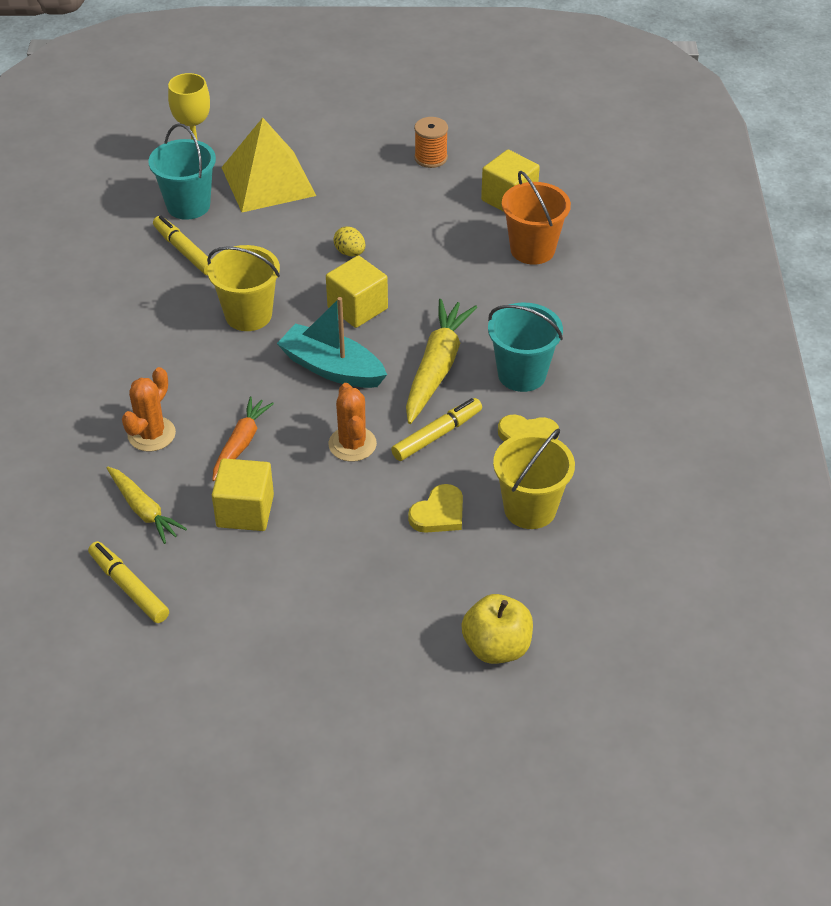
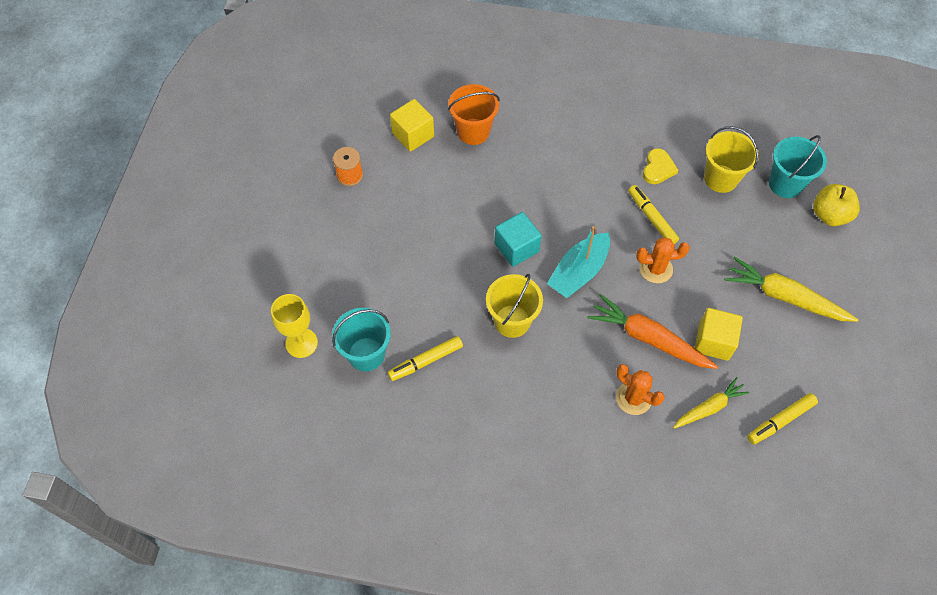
camera: 80 degrees left, 15 degrees up
orange carrot [212,397,274,481] -> orange carrot [587,294,718,369], size x1.60
yellow pyramid [221,118,316,212] -> none
yellow cube [326,256,388,328] -> turquoise cube [495,212,542,267]
yellow egg [333,226,365,256] -> none
yellow carrot [406,299,477,424] -> yellow carrot moved to [725,257,859,322]
yellow heart [408,484,463,533] -> none
turquoise bucket [488,302,563,392] -> turquoise bucket moved to [769,135,827,198]

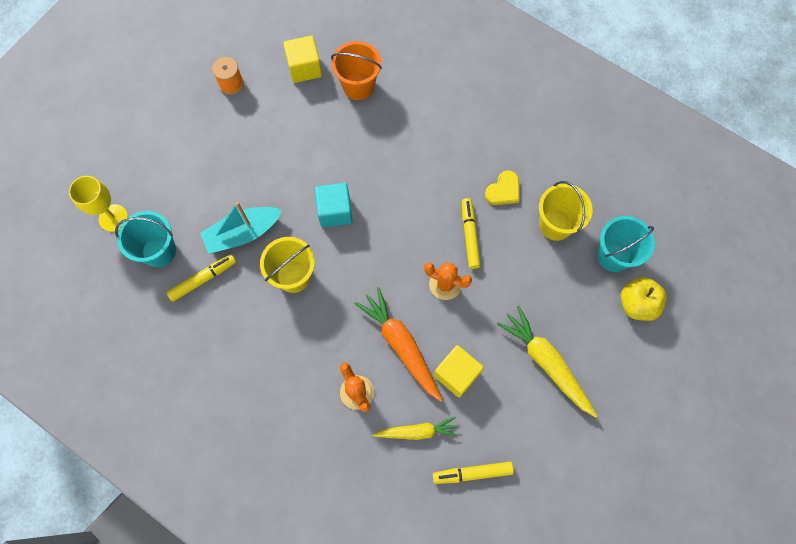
camera: 25 degrees right, 10 degrees up
yellow marker [388,336,463,381] -> yellow marker turned 150 degrees clockwise [166,254,236,302]
turquoise boat [547,226,610,298] -> turquoise boat moved to [200,202,282,254]

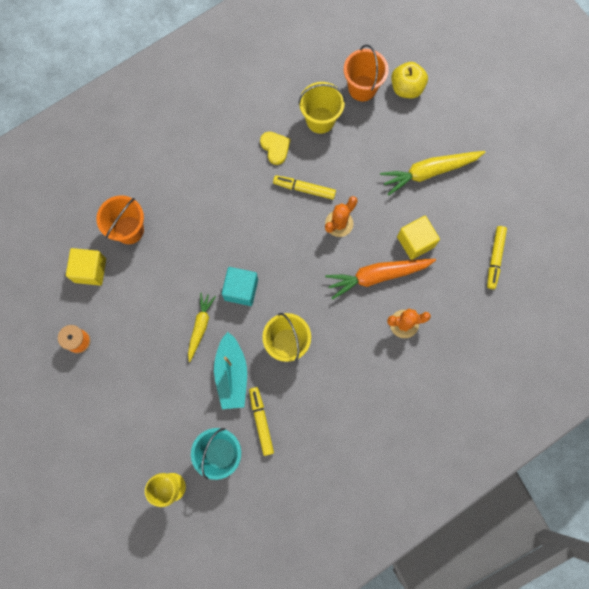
camera: 70 degrees left, 5 degrees up
yellow carrot [373,417,458,440] -> yellow carrot moved to [188,293,216,362]
turquoise bucket [597,216,655,272] -> orange bucket [344,45,389,101]

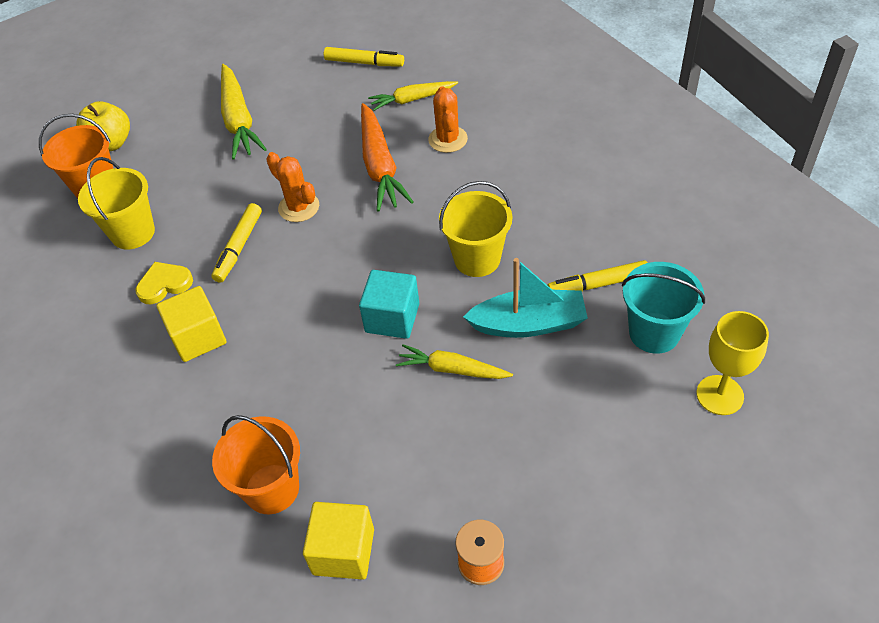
camera: 85 degrees left, 25 degrees down
yellow cube [397,216,440,260] -> yellow cube moved to [157,286,226,362]
none -> yellow carrot [368,81,458,111]

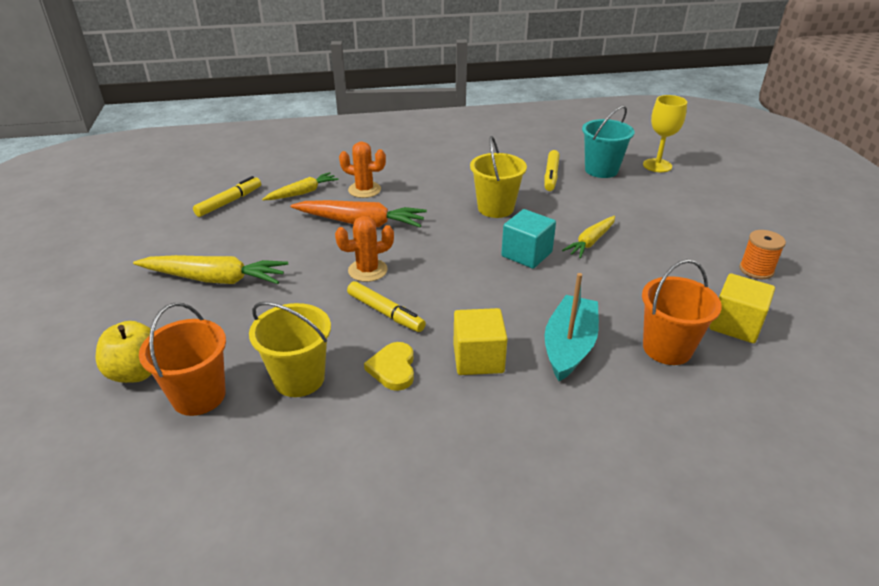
camera: 70 degrees left, 15 degrees down
yellow carrot [368,81,458,111] -> yellow carrot turned 135 degrees counterclockwise [262,172,339,200]
turquoise boat [463,258,588,338] -> turquoise boat moved to [545,273,599,381]

